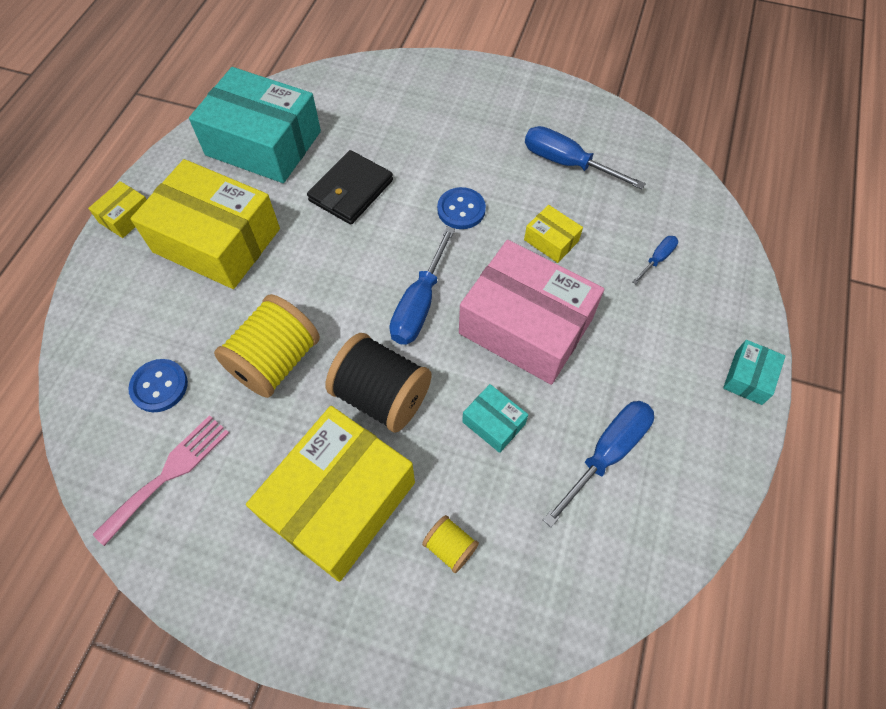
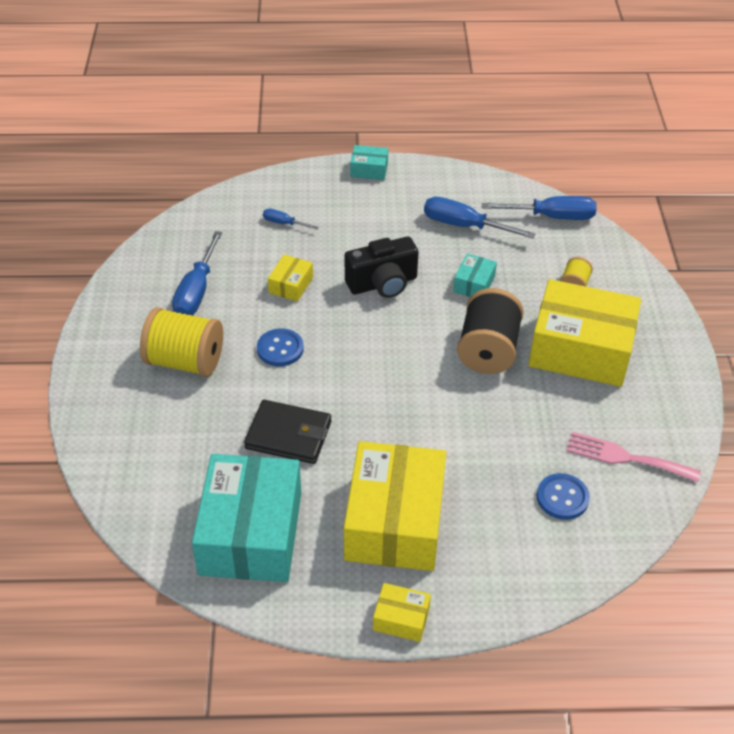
camera: 110 degrees left, 15 degrees down
yellow spool [214,294,320,398] -> yellow spool moved to [140,307,223,377]
blue screwdriver [389,226,455,345] -> blue screwdriver moved to [482,196,597,220]
pink box [459,240,604,385] -> black camera [345,237,419,298]

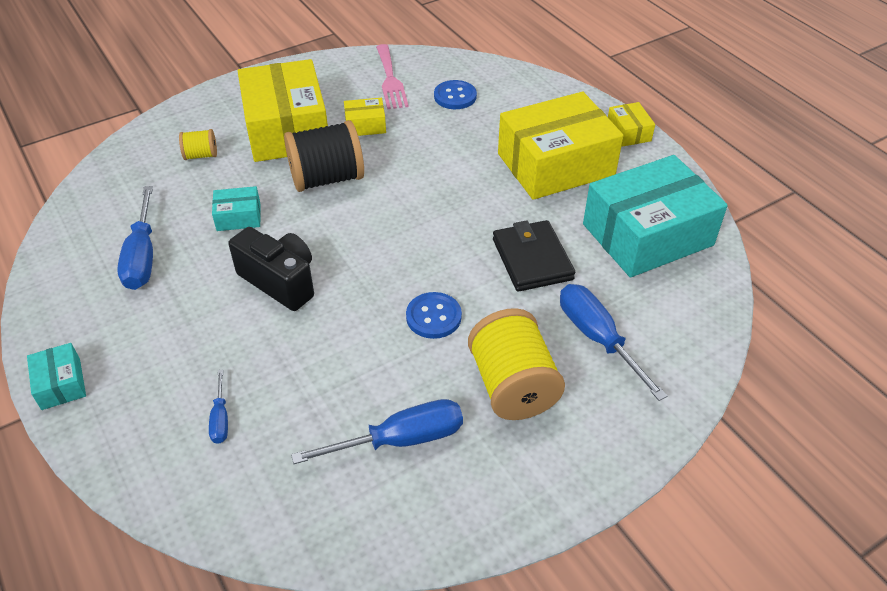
camera: 120 degrees left, 0 degrees up
yellow box [268,254,313,302] -> yellow box moved to [344,98,386,136]
blue screwdriver [482,196,597,220] -> blue screwdriver moved to [560,284,667,401]

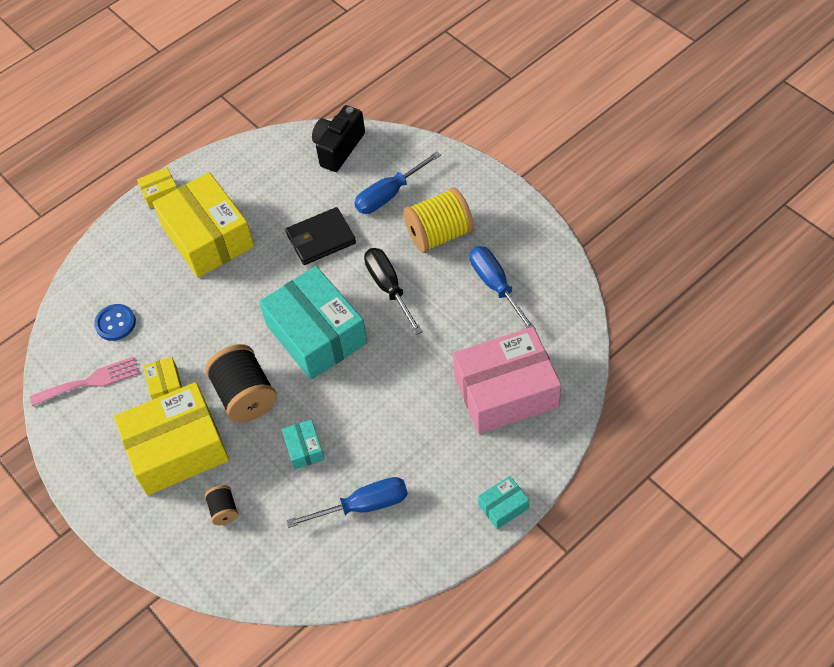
camera: 95 degrees left, 10 degrees up
yellow spool [179,129,217,160] -> black spool [205,485,238,525]
blue screwdriver [209,369,228,444] -> pink box [453,327,561,434]
black camera [228,227,314,311] -> black camera moved to [312,105,365,172]
blue button [406,292,462,339] -> black screwdriver [364,248,423,335]
turquoise box [583,155,728,278] -> turquoise box moved to [259,266,367,380]

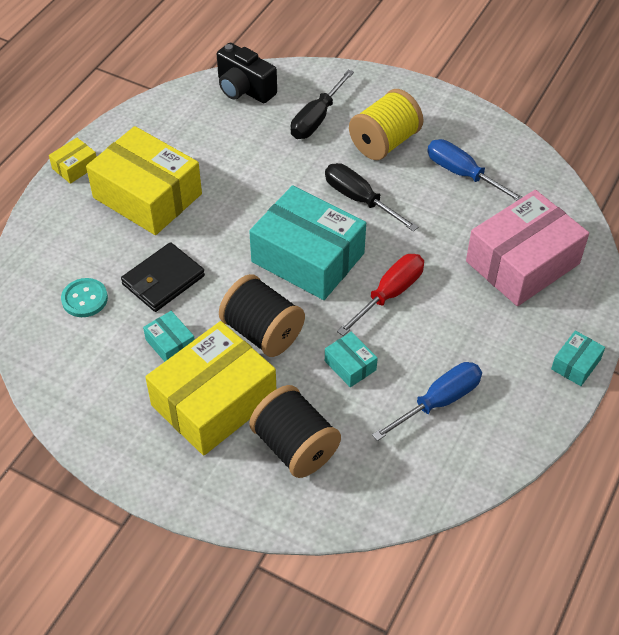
camera: 25 degrees left, 5 degrees down
pink fork [30,356,139,407] -> none
blue button [94,304,136,341] -> turquoise button [61,278,108,317]
yellow box [143,357,182,400] -> turquoise box [143,311,195,362]
black spool [205,485,238,525] -> black spool [249,385,341,478], size x2.04
black wallet [285,207,356,265] -> black wallet moved to [121,242,205,312]
black camera [312,105,365,172] -> black camera turned 60 degrees counterclockwise [217,43,277,103]
blue screwdriver [354,151,441,214] -> black screwdriver [291,70,354,139]
none -> red screwdriver [337,254,424,336]

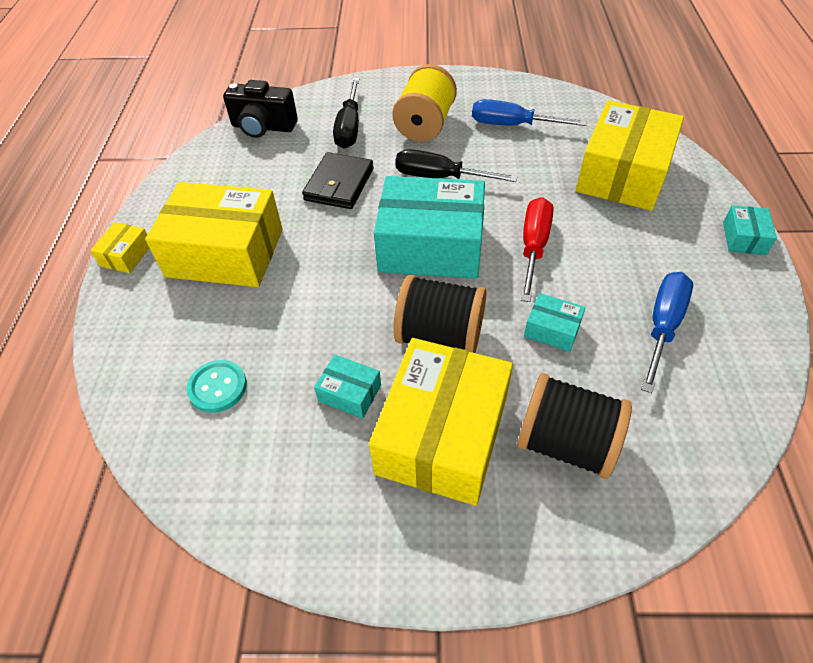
camera: 25 degrees left, 0 degrees up
black wallet [121,242,205,312] -> black wallet moved to [302,152,374,209]
pink box [466,190,589,306] -> yellow box [576,100,684,211]

